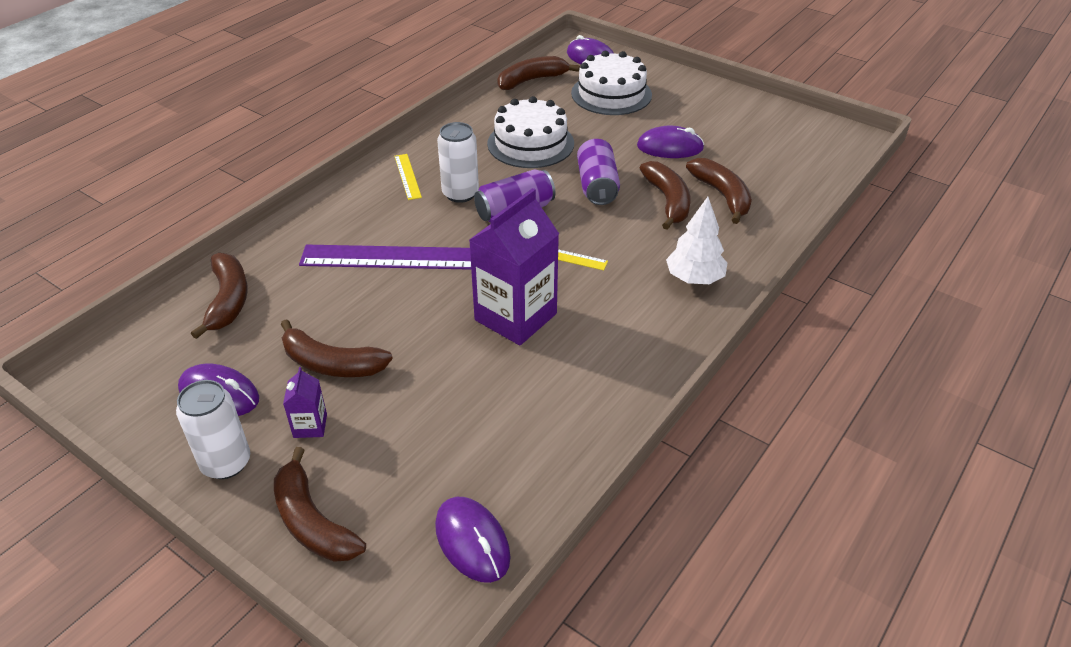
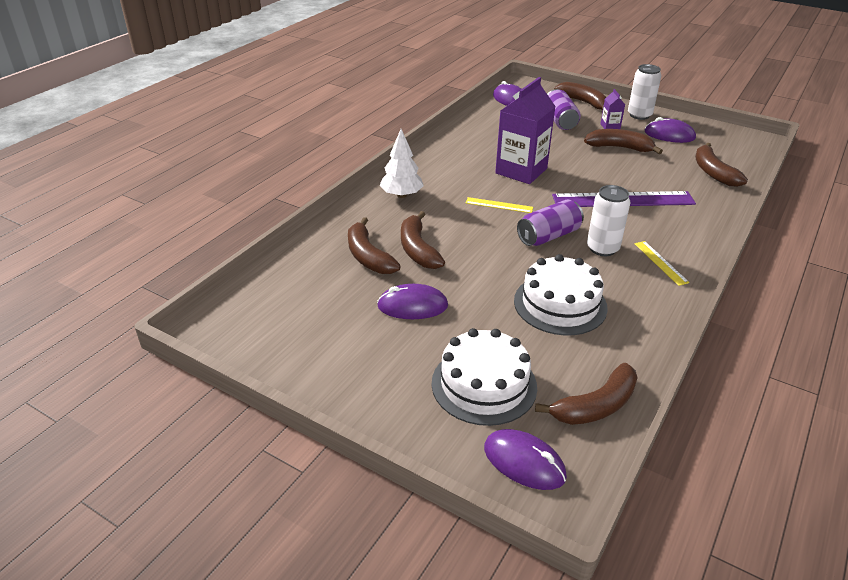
camera: 175 degrees right, 5 degrees down
purple can [577,139,620,205] -> purple can moved to [547,89,581,130]

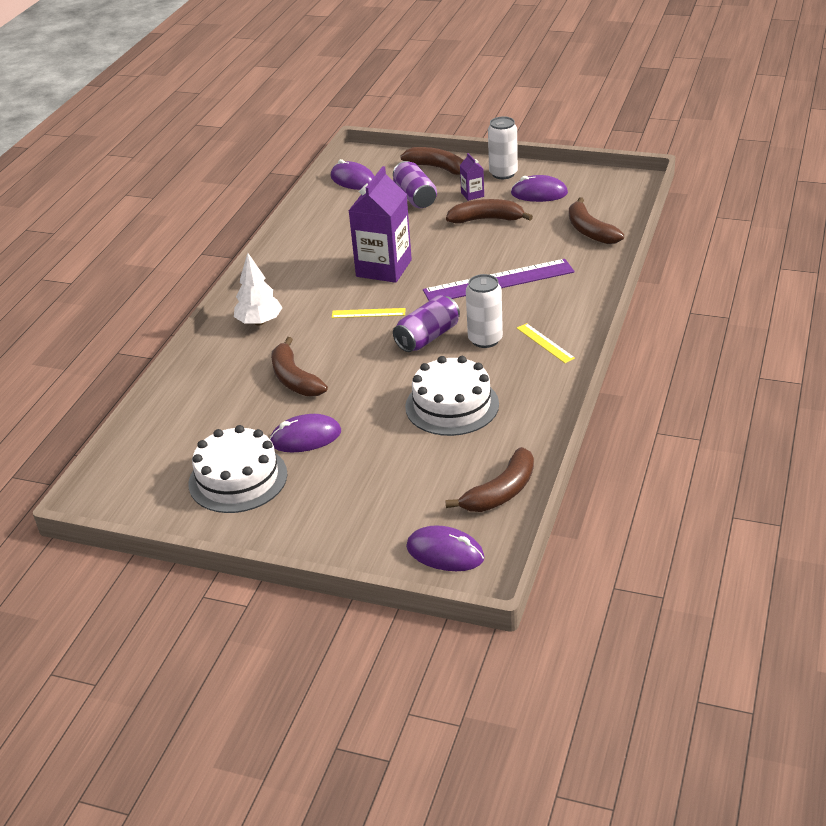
camera: 10 degrees left, 0 degrees up
brown banana [348,217,401,274] -> none
white cake [432,328,537,426] -> white cake moved to [188,425,287,513]

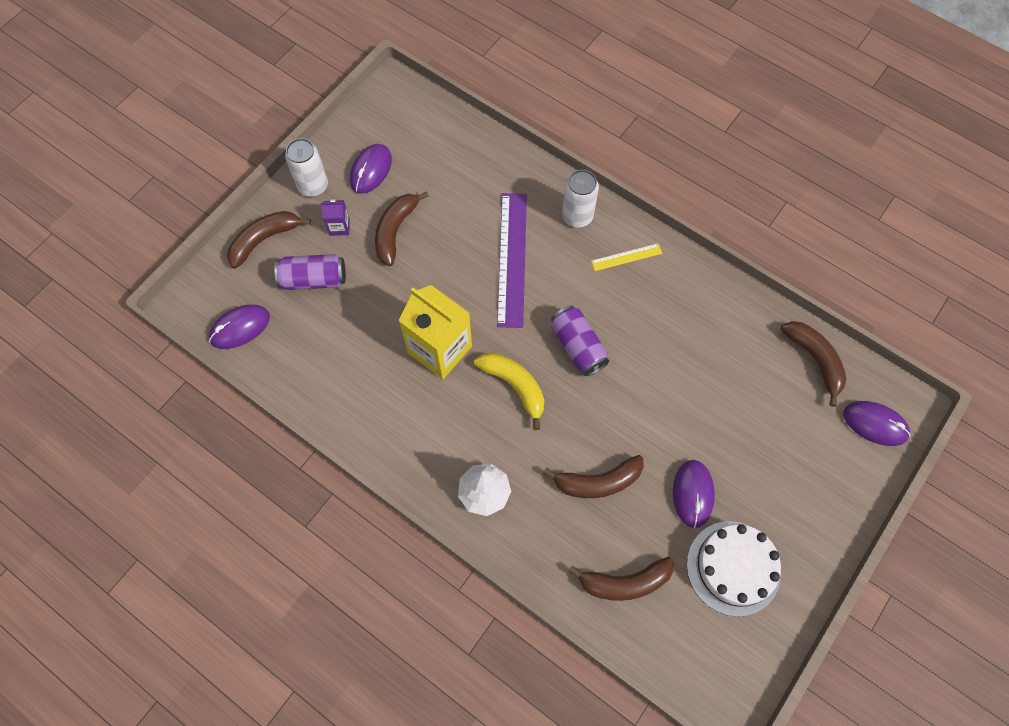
camera: 75 degrees left, 30 degrees up
yellow ruler [332,308,406,318] -> yellow banana [474,353,544,430]
purple carton [349,166,412,283] -> yellow carton [398,285,472,379]
white cake [405,356,499,436] -> none
purple mouse [406,525,485,571] -> purple mouse turned 75 degrees clockwise [843,401,910,446]
white can [466,274,503,348] -> white can moved to [562,170,599,228]
brown banana [569,197,624,244] -> brown banana moved to [568,557,674,601]

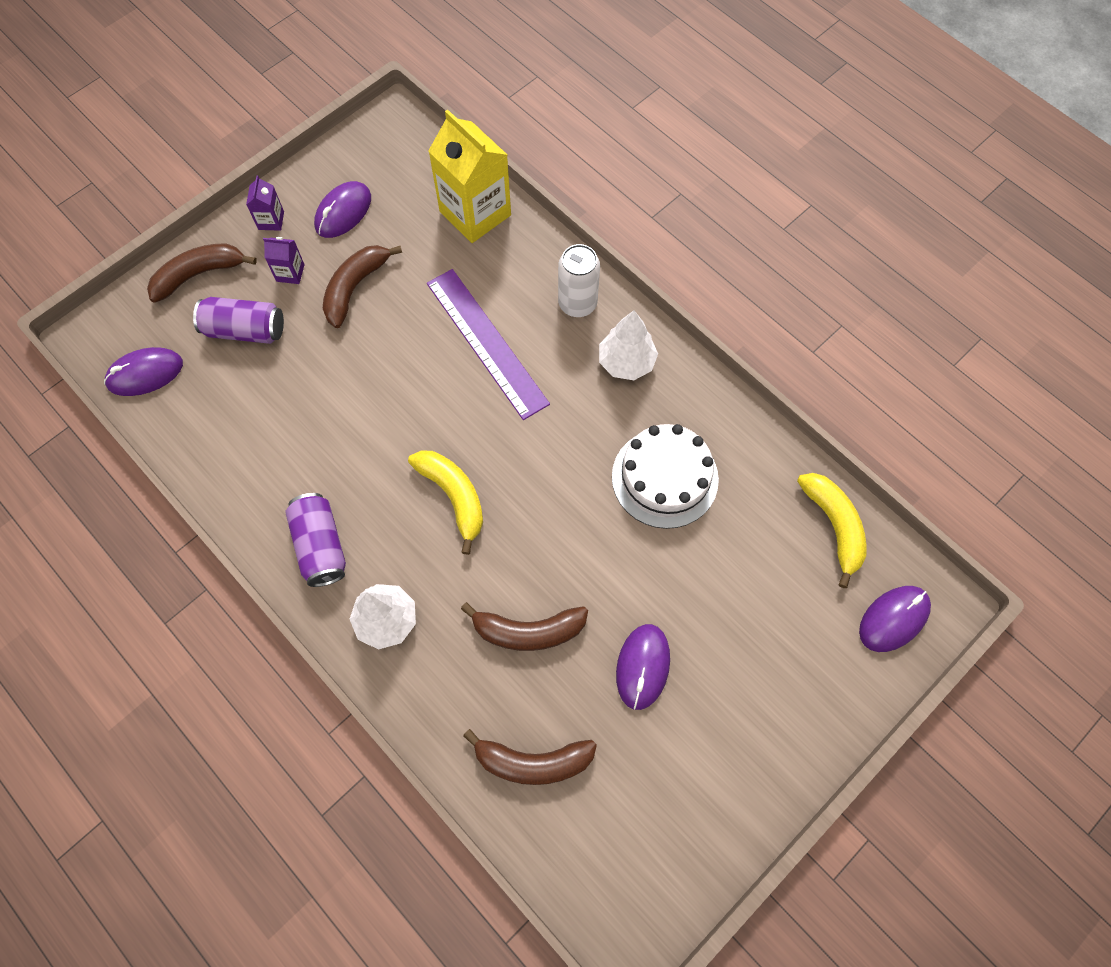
camera: 10 degrees right, 0 degrees up
white can [285,138,328,197] -> purple carton [246,175,284,231]
yellow carton [398,285,472,379] -> yellow carton moved to [428,110,511,243]
purple ruler [497,193,527,328] -> purple ruler turned 45 degrees counterclockwise [427,269,550,420]
purple can [551,306,609,376] -> purple can moved to [285,493,346,587]
yellow ruler [591,243,662,271] -> white tree [599,310,658,380]
white cake [687,521,781,617] -> white cake moved to [612,424,719,529]
brown banana [781,321,846,407] -> yellow banana [797,473,867,588]
purple mouse [843,401,910,446] -> purple mouse turned 75 degrees counterclockwise [859,586,931,652]

